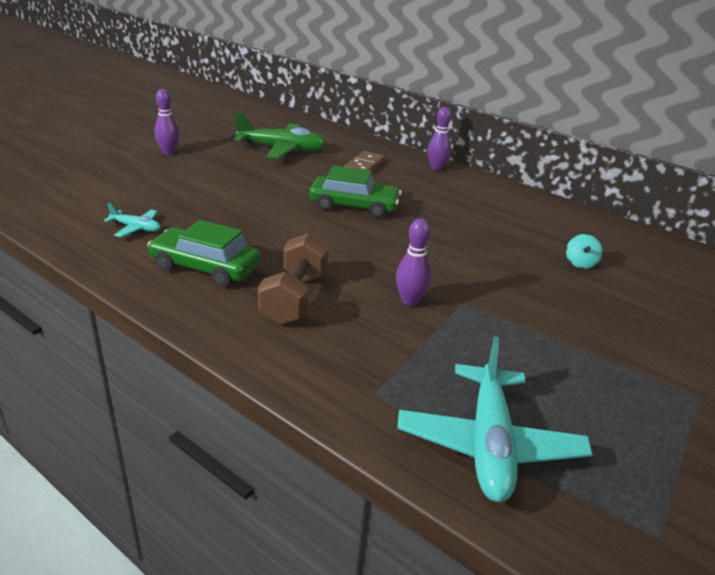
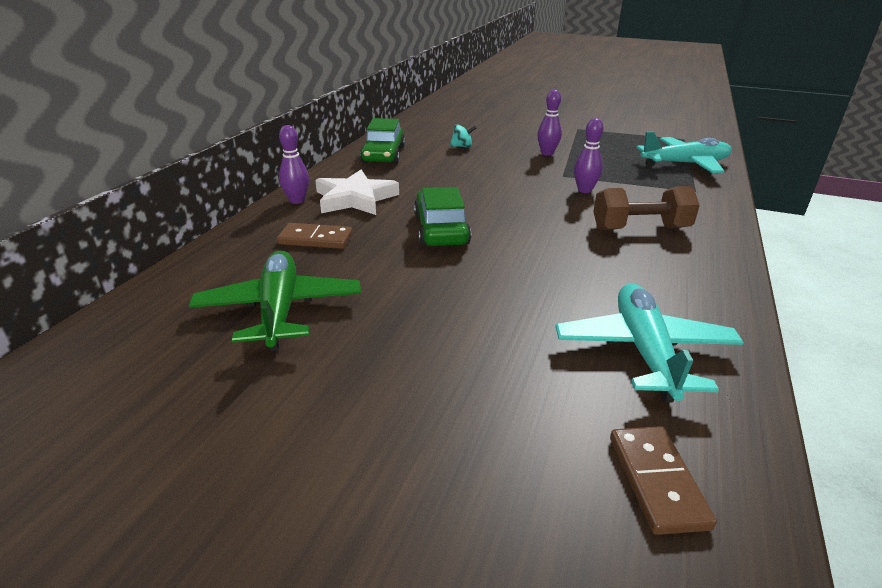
camera: 105 degrees left, 0 degrees up
turquoise plane [104,203,160,237] -> turquoise plane [555,283,744,403], size x2.06
green car [147,220,261,287] -> green car moved to [360,118,405,164]
purple bowling pin [154,89,180,155] -> purple bowling pin moved to [537,90,562,156]
none -> white star [315,169,399,215]
none -> brown domino [610,426,717,535]

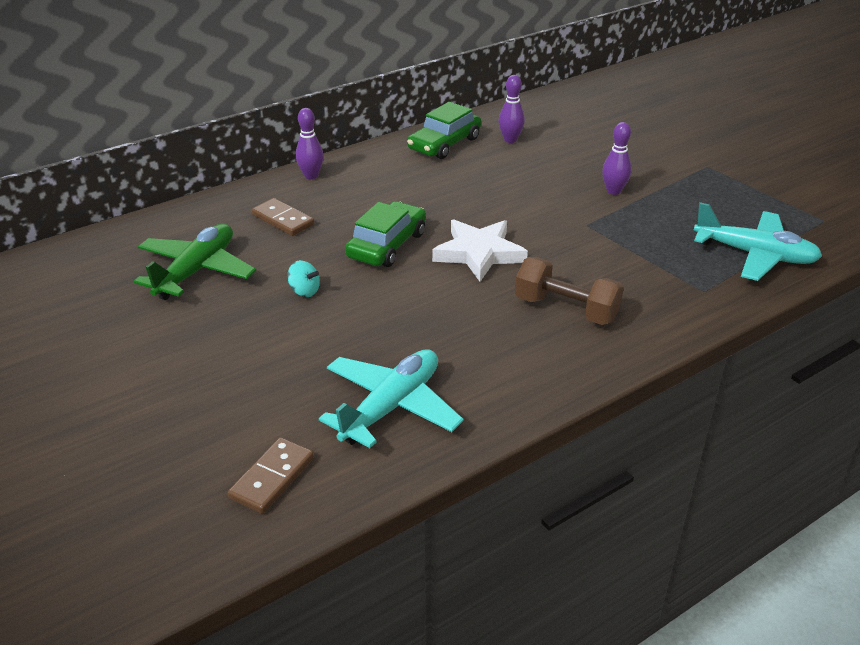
camera: 35 degrees right, 5 degrees up
white star [315,169,399,215] -> white star moved to [432,220,528,282]
turquoise spinning top [450,125,476,148] -> turquoise spinning top moved to [287,260,320,297]
purple bowling pin [574,118,604,193] -> purple bowling pin moved to [499,75,525,143]

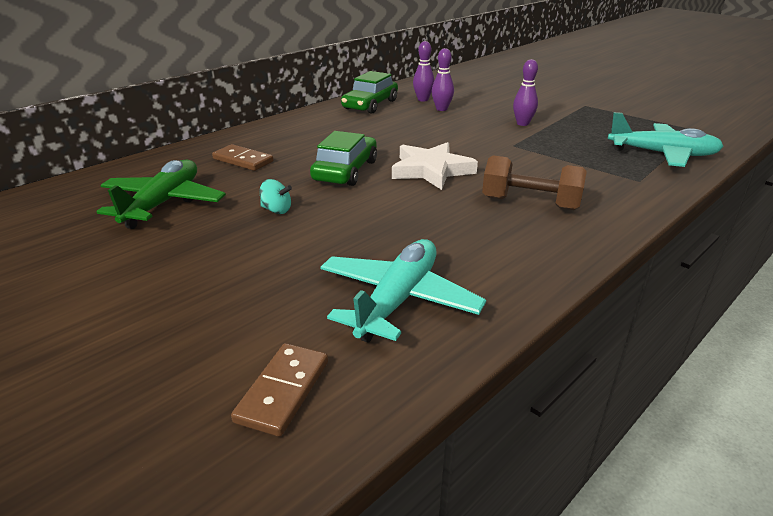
camera: 10 degrees left, 5 degrees down
purple bowling pin [296,108,324,179] -> purple bowling pin moved to [432,48,454,111]

